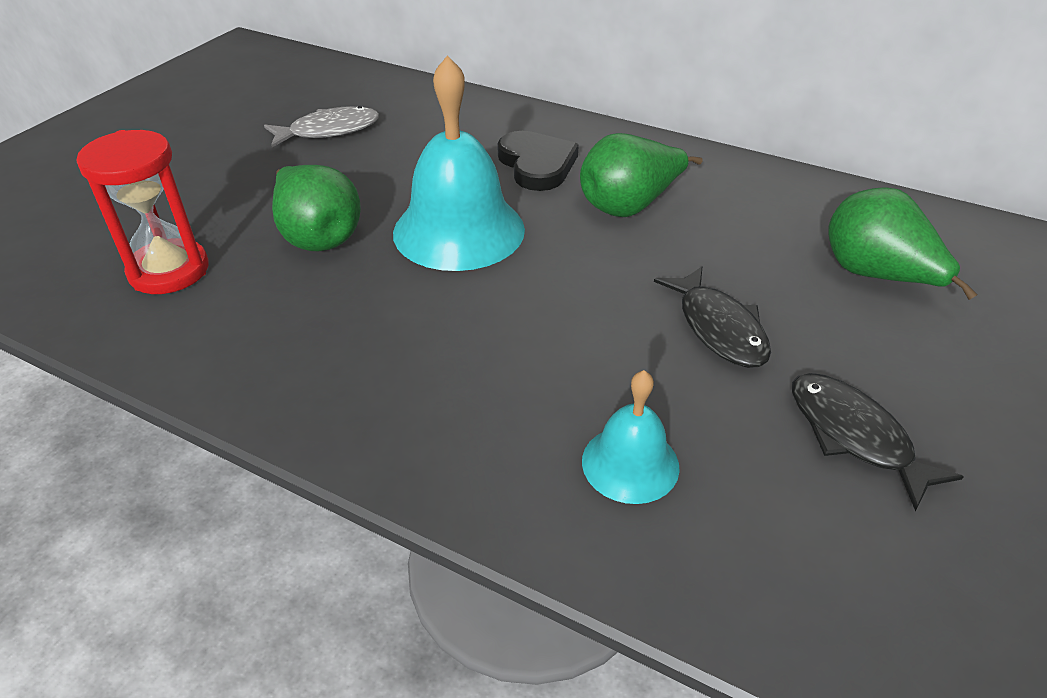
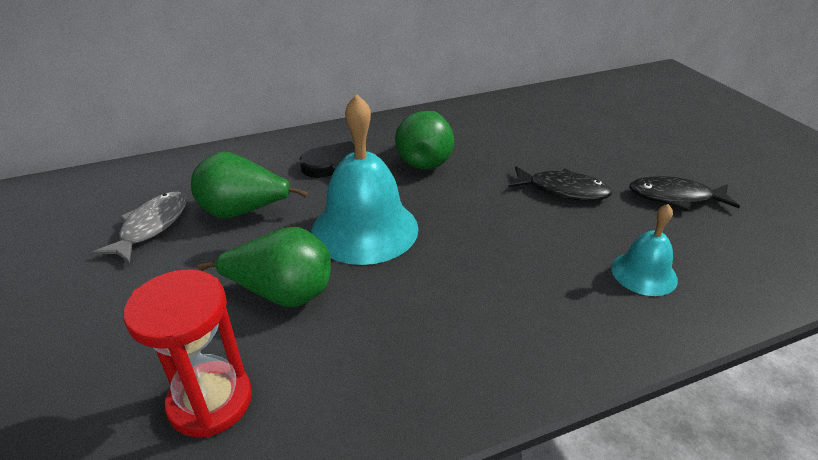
camera: 50 degrees left, 5 degrees down
green pear [828,187,977,300] -> green pear moved to [191,152,308,218]

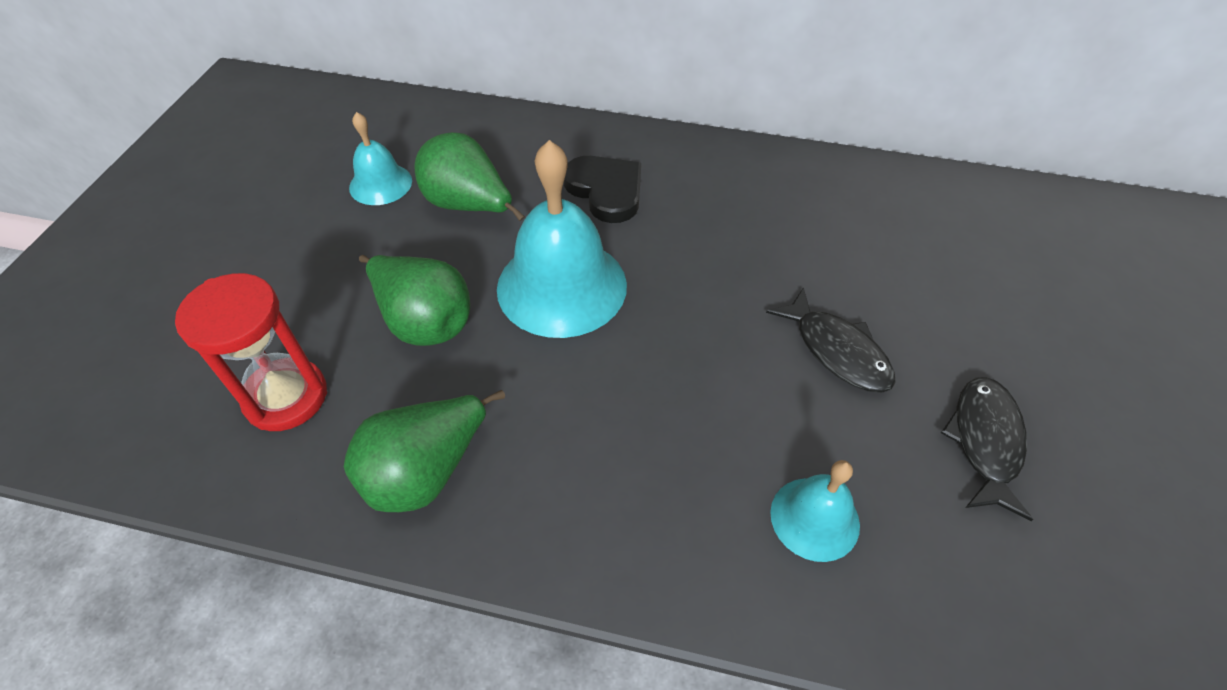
camera: 35 degrees right, 15 degrees up
grey fish [92,192,187,263] -> turquoise bell [349,112,412,205]
green pear [395,111,454,170] -> green pear moved to [344,390,505,512]
black fish [629,176,740,211] -> black fish turned 60 degrees clockwise [941,377,1033,521]

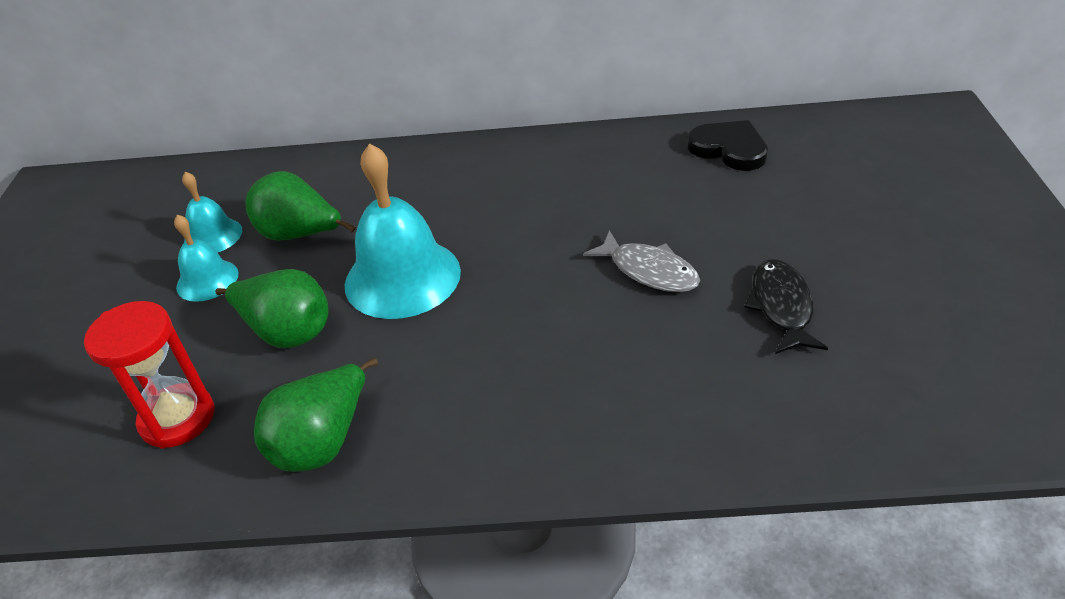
camera: 10 degrees left, 10 degrees down
black heart [564,156,641,223] -> black heart moved to [688,120,768,171]
black fish [766,287,896,392] -> grey fish [583,230,700,292]
turquoise bell [770,460,860,562] -> turquoise bell moved to [174,215,238,302]

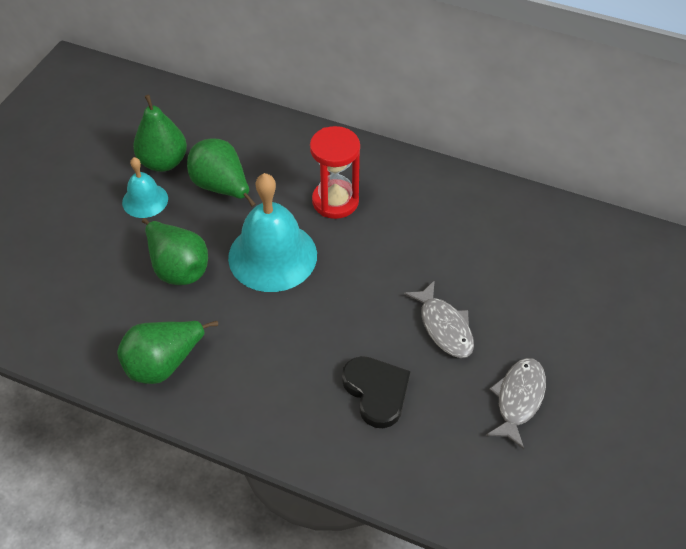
camera: 20 degrees right, 10 degrees up
red hourglass [84,301,215,449] -> red hourglass moved to [310,126,360,219]
turquoise bell [182,172,242,253] -> green pear [133,95,187,172]
black heart [688,120,768,171] -> black heart moved to [342,356,410,428]
black fish [744,259,828,354] -> grey fish [486,358,546,449]

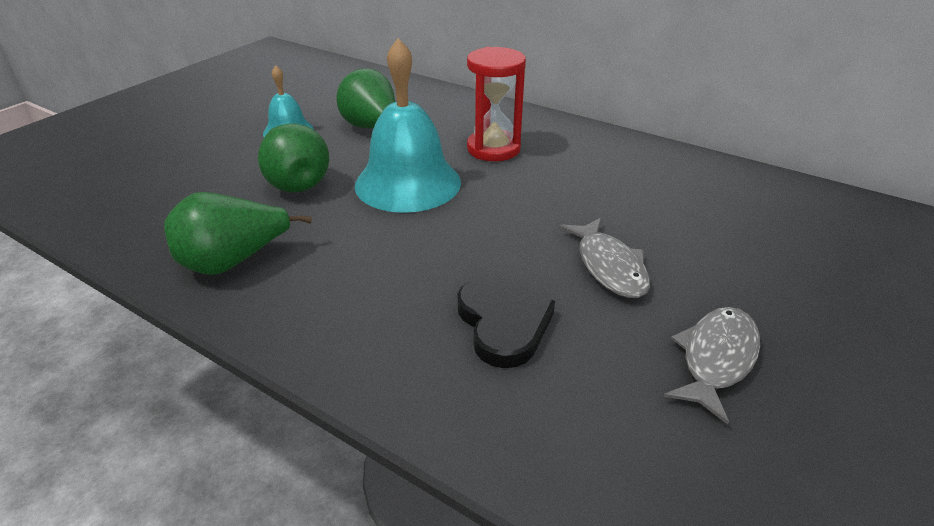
camera: 10 degrees right, 15 degrees down
green pear [133,95,187,172] -> none

